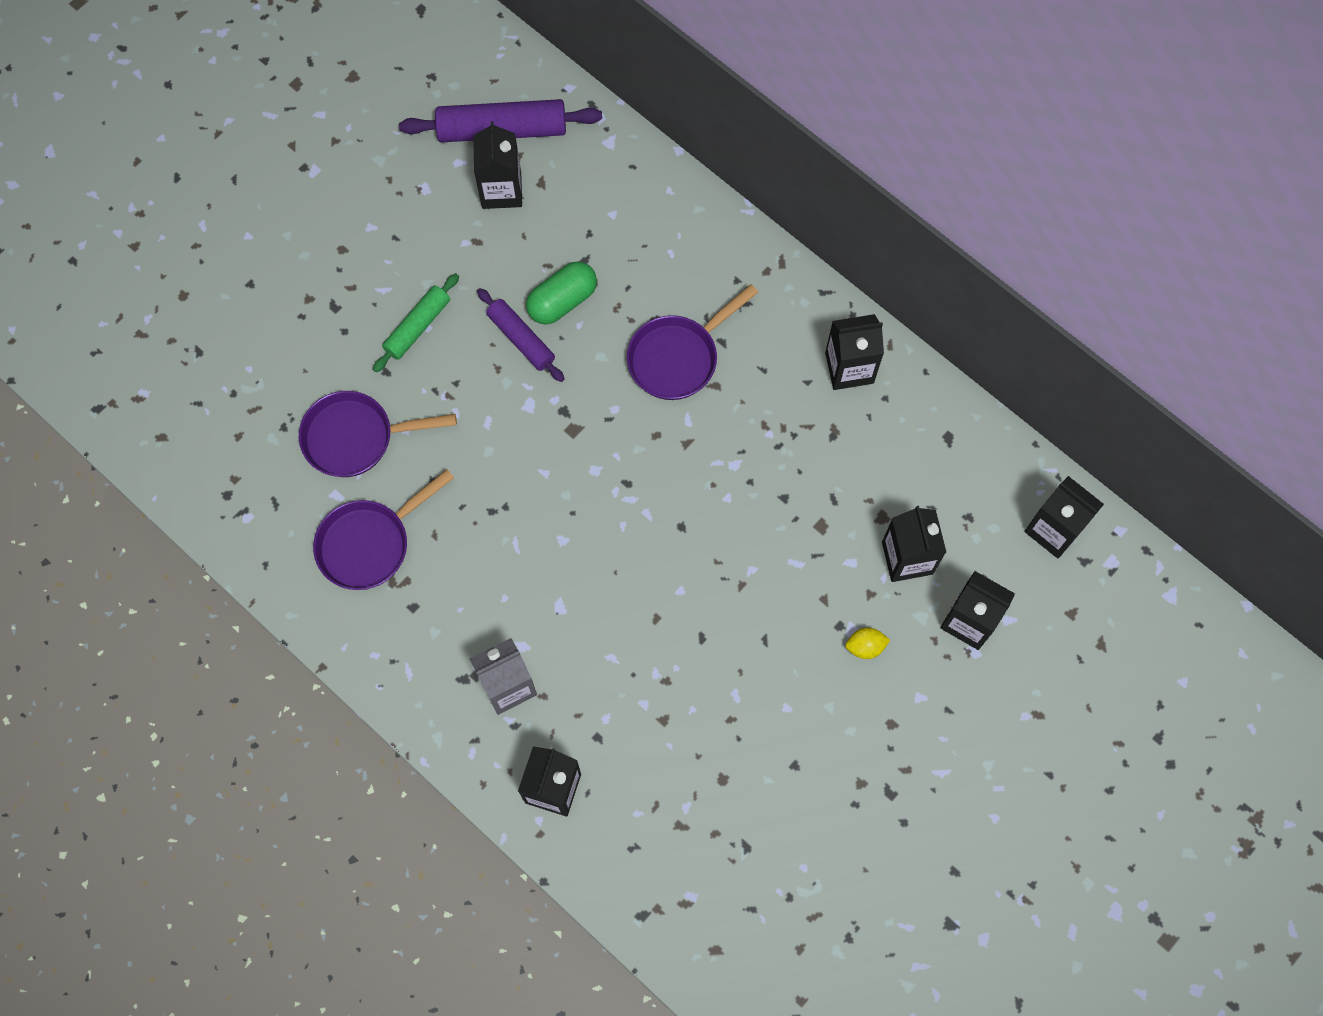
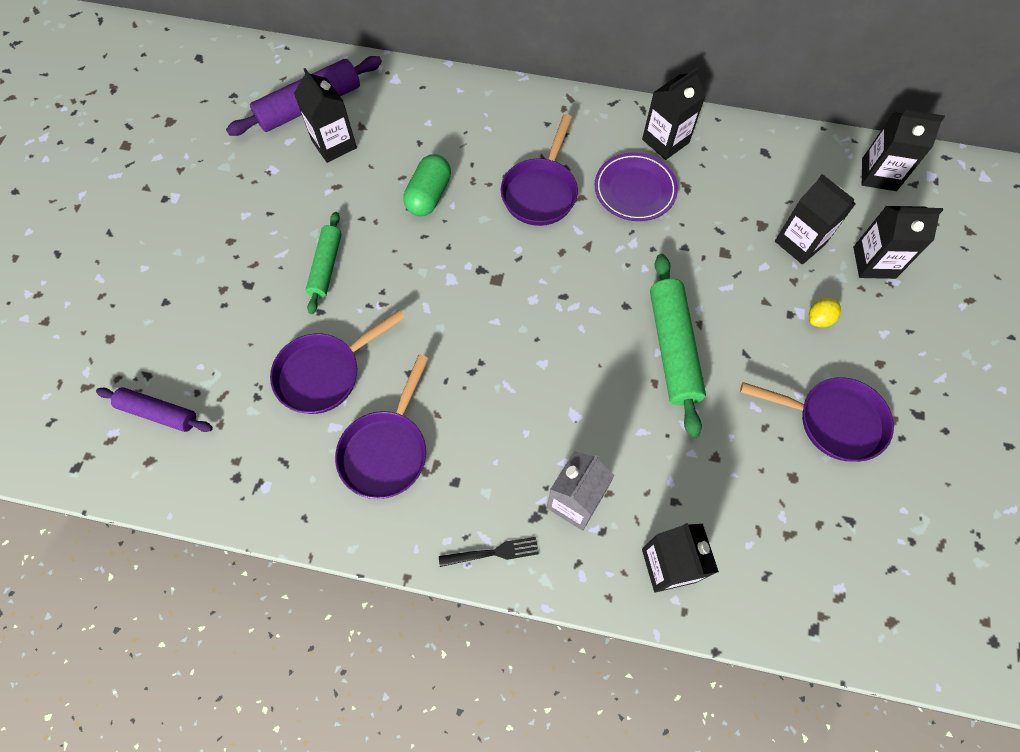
camera: 30 degrees left, 5 degrees down
purple rolling pin [477,288,565,382] -> purple rolling pin moved to [96,388,213,432]
none -> black fork [439,537,539,567]
none -> purple plate [594,152,678,221]
none -> green rolling pin [650,254,706,438]
none -> purple pan [740,377,894,462]

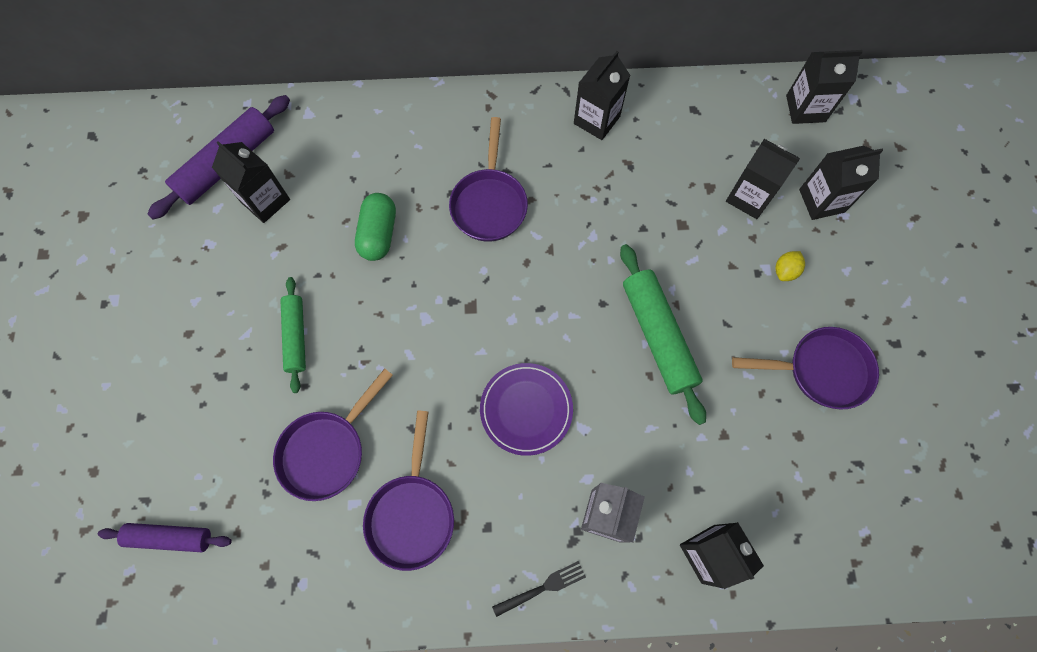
camera: 15 degrees left, 5 degrees up
purple plate [594,152,678,221] -> purple plate moved to [480,363,573,456]

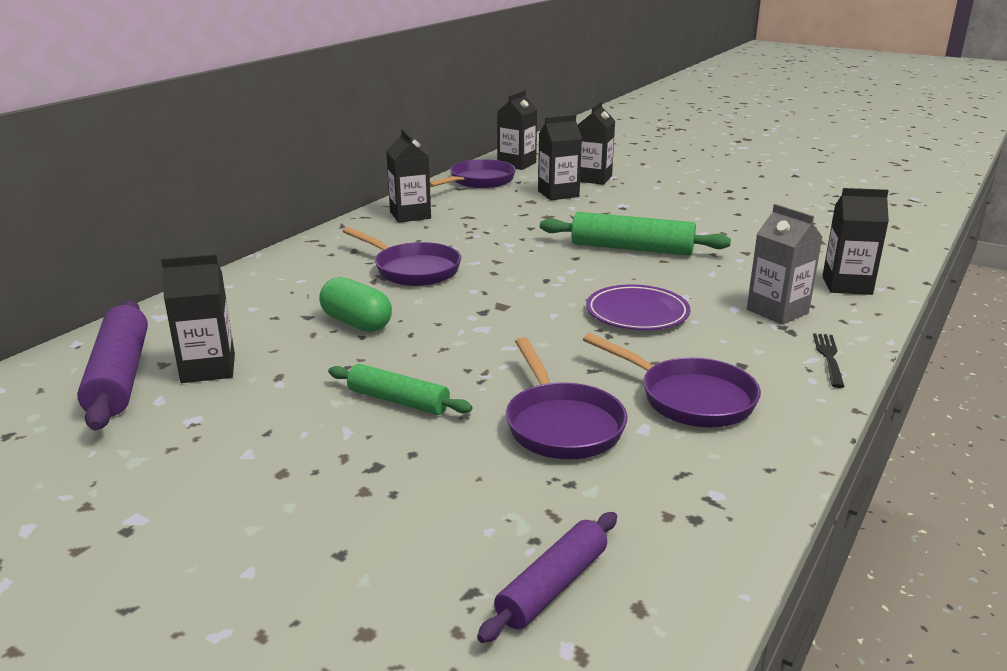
camera: 55 degrees left, 45 degrees down
purple pan [732,327,879,410] -> purple pan moved to [430,159,516,188]
yellow lemon [775,251,805,281] -> none

